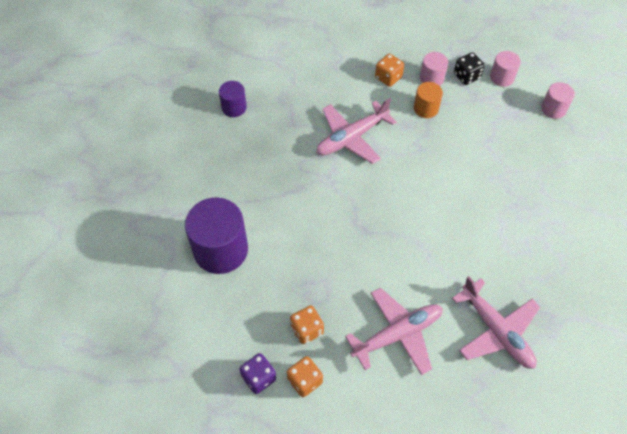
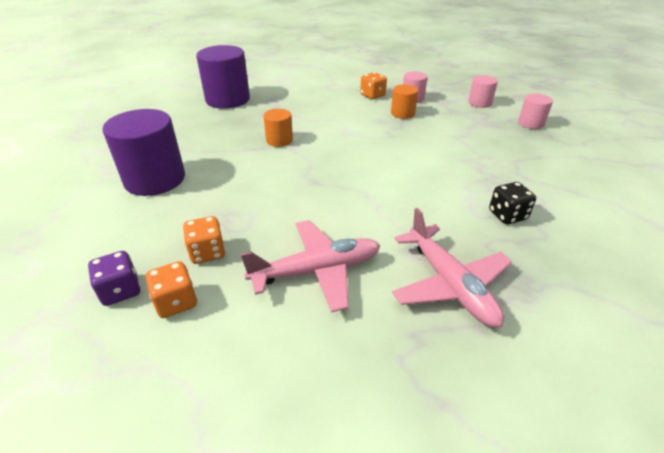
camera: 10 degrees right, 20 degrees down
purple cylinder [219,81,247,117] -> purple cylinder [196,45,250,109], size x1.93
pink plane [317,98,396,164] -> none
black dice [454,52,485,85] -> black dice moved to [489,182,536,224]
none -> orange cylinder [263,109,293,147]

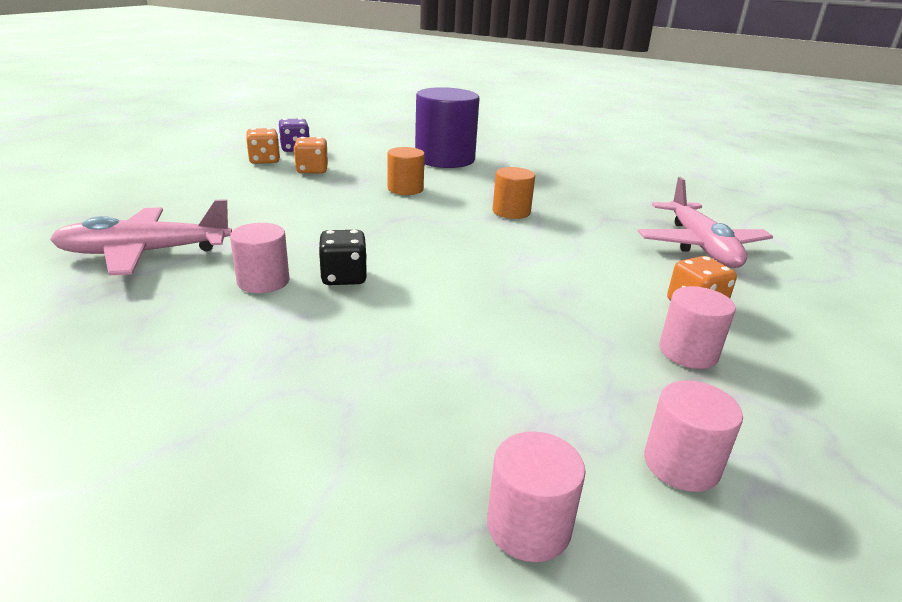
camera: 100 degrees right, 10 degrees down
purple cylinder [196,45,250,109] -> none
pink plane [240,220,380,313] -> pink plane moved to [638,177,773,268]
orange cylinder [391,84,418,119] -> orange cylinder moved to [388,147,425,195]
black dice [489,182,536,224] -> black dice moved to [318,230,367,285]
none -> pink cylinder [230,223,290,293]

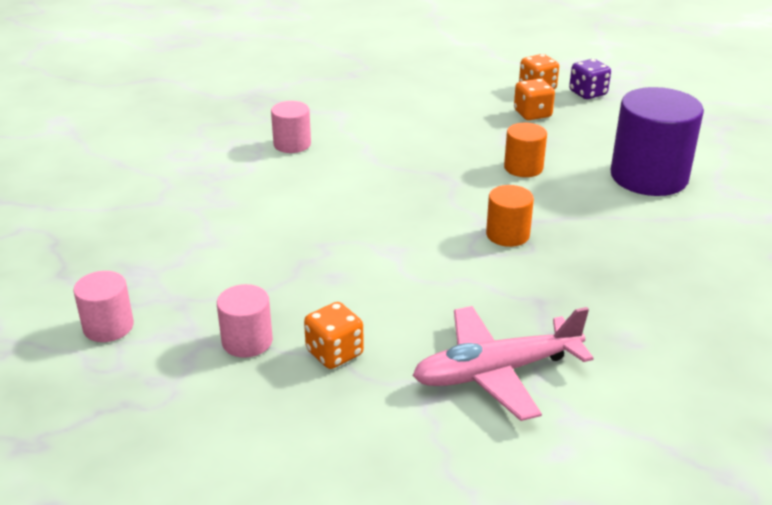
camera: 80 degrees right, 5 degrees up
pink plane [50,199,232,275] -> none
black dice [318,230,367,285] -> none
pink cylinder [487,431,586,562] -> none

